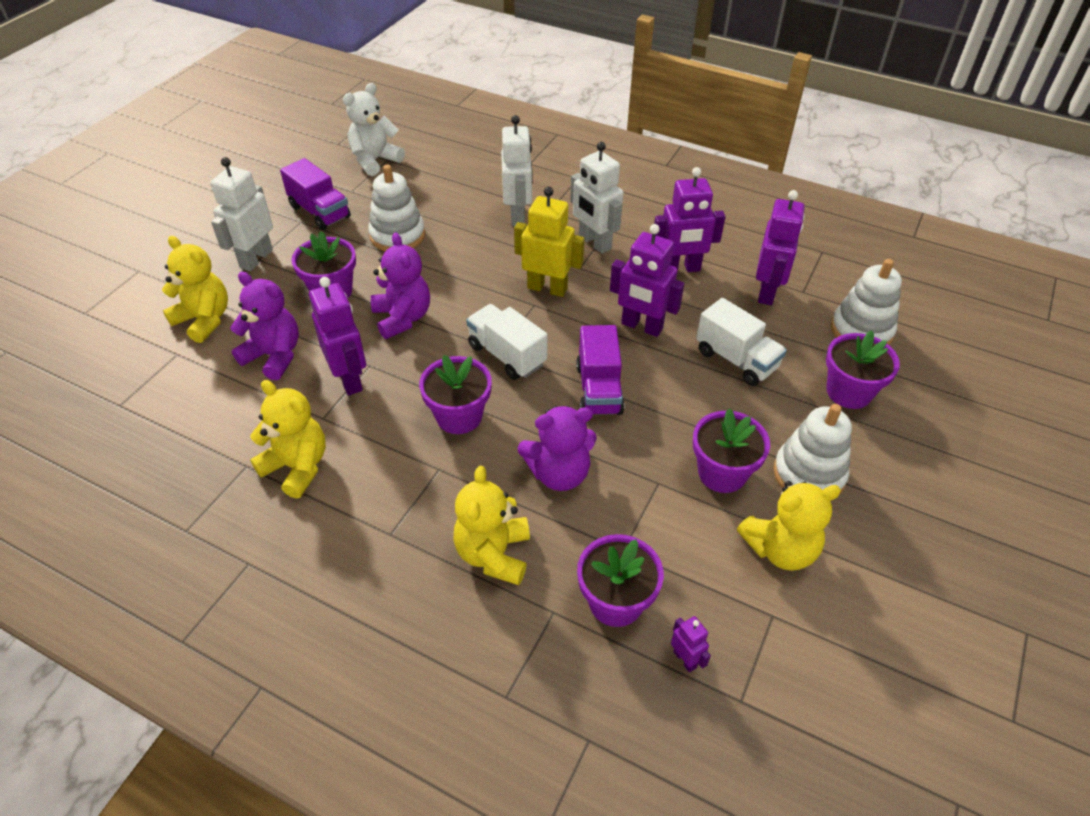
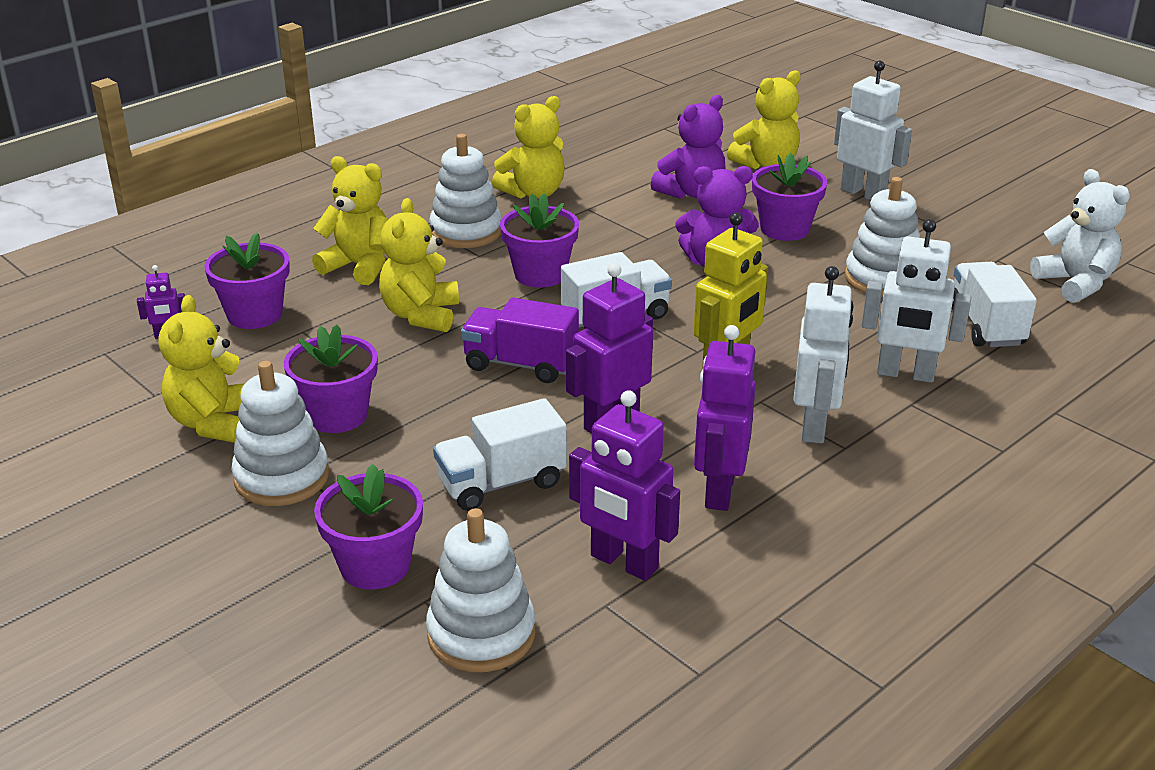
camera: 110 degrees right, 15 degrees down
purple truck [280,158,351,230] -> none
purple robot [309,277,366,396] -> none
purple teddy bear [518,406,597,491] -> yellow teddy bear [379,198,459,332]
white robot [570,142,623,254] -> white robot turned 120 degrees clockwise [793,266,854,444]
none -> white stacking toy [429,134,502,248]
none -> white truck [952,262,1037,347]

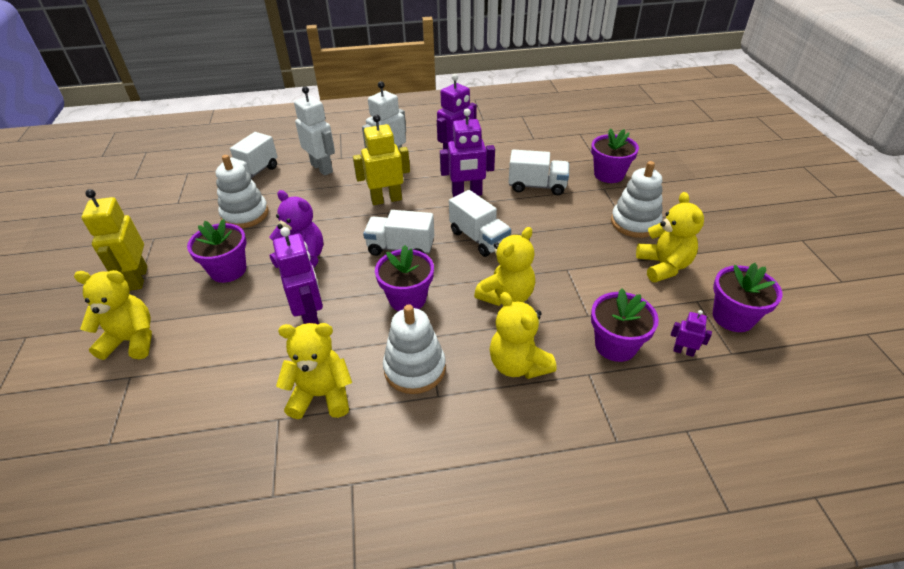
camera: 145 degrees left, 10 degrees up
yellow teddy bear [158,295,245,443] -> yellow teddy bear turned 45 degrees counterclockwise [636,192,704,282]
purple flower pot [283,325,378,433] -> purple flower pot moved to [713,263,783,332]
white stacking toy [426,508,535,672] -> none
purple truck [461,298,579,383] -> white truck [449,190,511,257]
purple robot [569,390,680,581] -> purple robot moved to [273,227,323,324]
purple teddy bear [651,95,725,199] -> none
white robot [834,61,912,201] -> yellow robot [81,189,148,291]
white teddy bear [1030,169,1130,303] -> none

